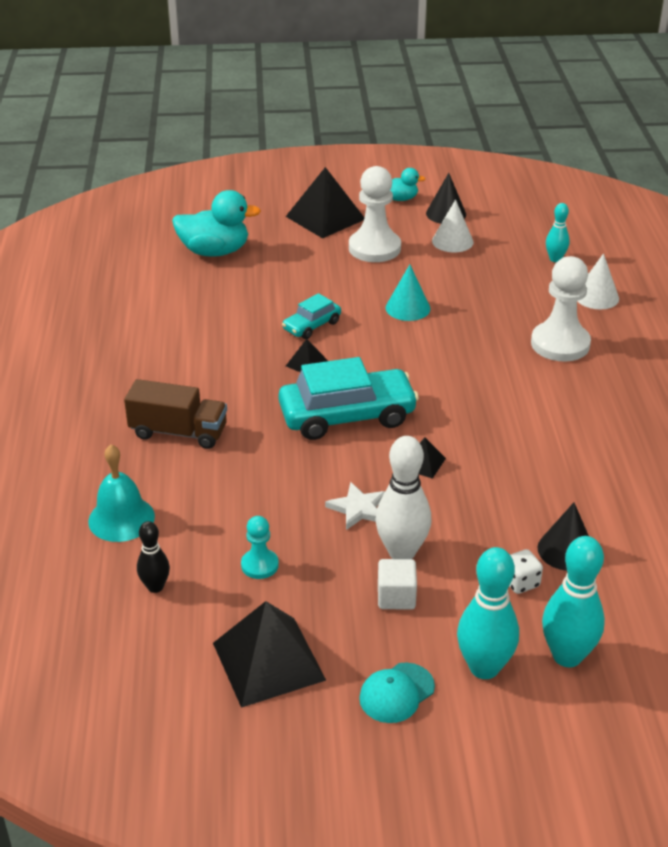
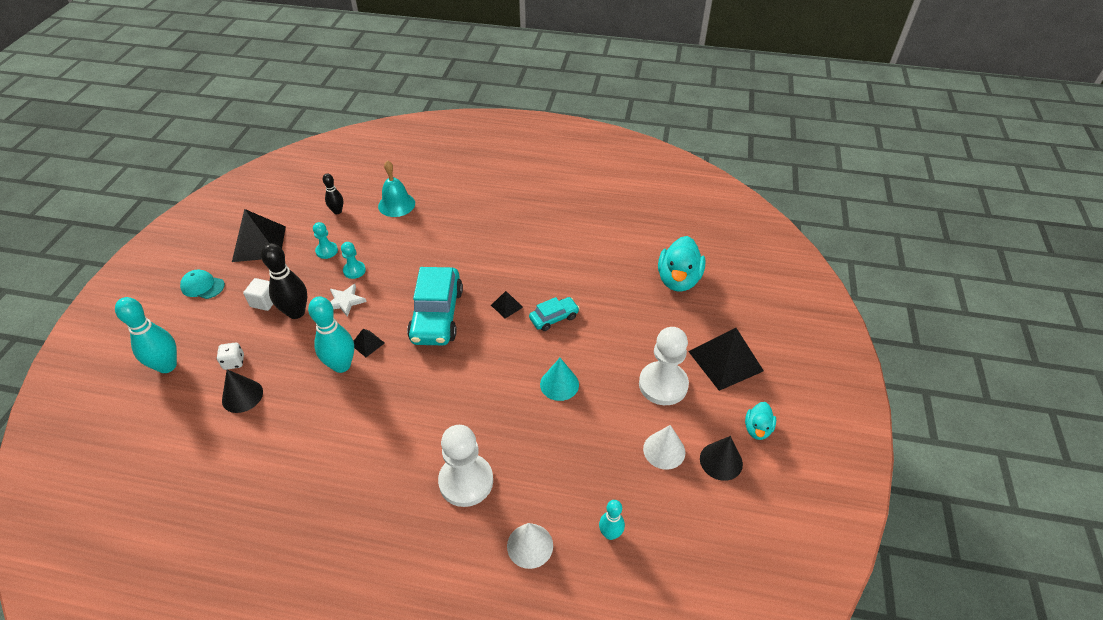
camera: 105 degrees right, 10 degrees up
brown truck [124,379,227,449] -> none
turquoise car [282,293,341,339] -> turquoise car turned 90 degrees clockwise [529,297,579,331]
turquoise cap [359,663,435,723] -> turquoise cap turned 45 degrees counterclockwise [180,270,225,299]
white bowling pin [375,436,432,559] -> black bowling pin [261,243,307,319]
turquoise bowling pin [457,547,519,679] -> turquoise bowling pin moved to [308,296,354,373]
none -> turquoise pawn [341,242,366,279]

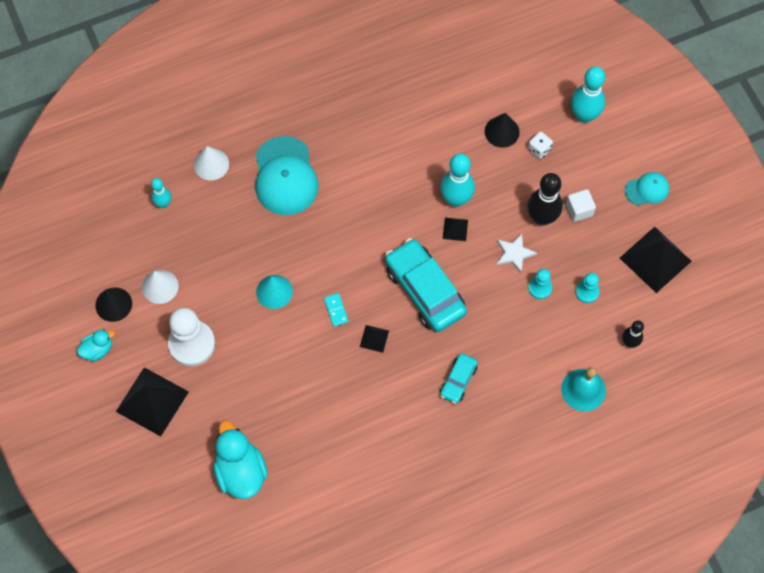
camera: 145 degrees right, 20 degrees up
white pawn [438,425,493,507] -> turquoise cap [255,136,318,215]
turquoise car [529,297,579,331] -> turquoise car moved to [440,353,478,404]
turquoise duck [745,402,776,440] -> turquoise duck turned 75 degrees clockwise [77,329,115,361]
none -> turquoise domino [324,293,349,327]

